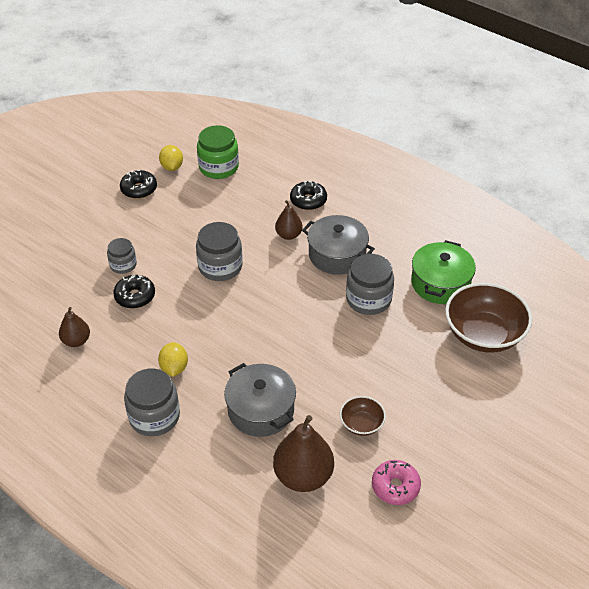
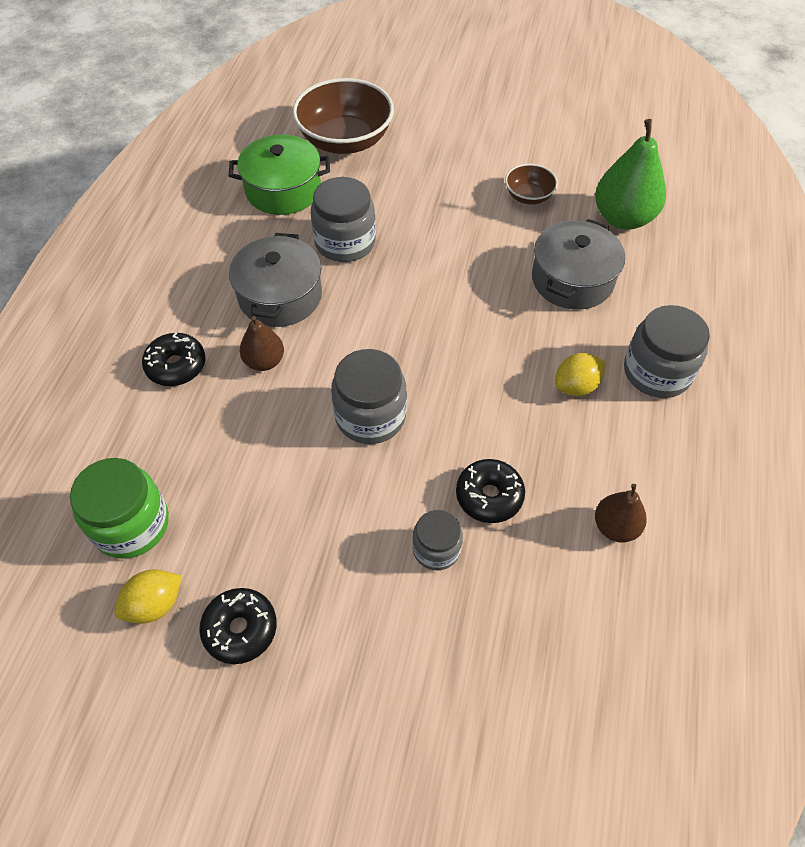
camera: 115 degrees left, 10 degrees up
brown pear [273,415,334,492] -> green pear [595,119,666,230]
pink donut [372,460,421,505] -> none

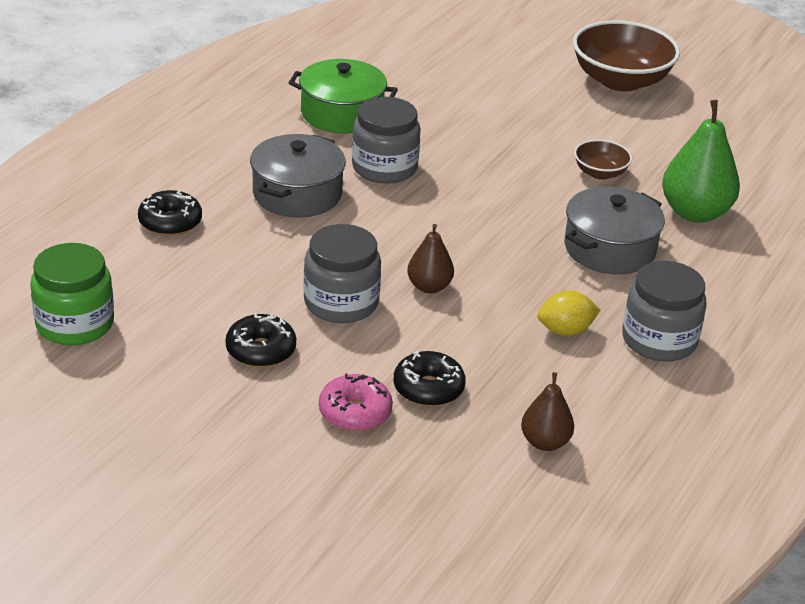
camera: 15 degrees right, 20 degrees down
yellow lemon [114,569,182,624] -> none
black donut [199,588,277,664] -> black donut moved to [226,313,296,368]
brown pear [240,316,284,371] -> brown pear moved to [407,224,454,293]
brown bowl [292,78,394,154] -> brown bowl moved to [573,21,680,92]
grey jar [412,510,463,570] -> pink donut [319,373,393,431]

